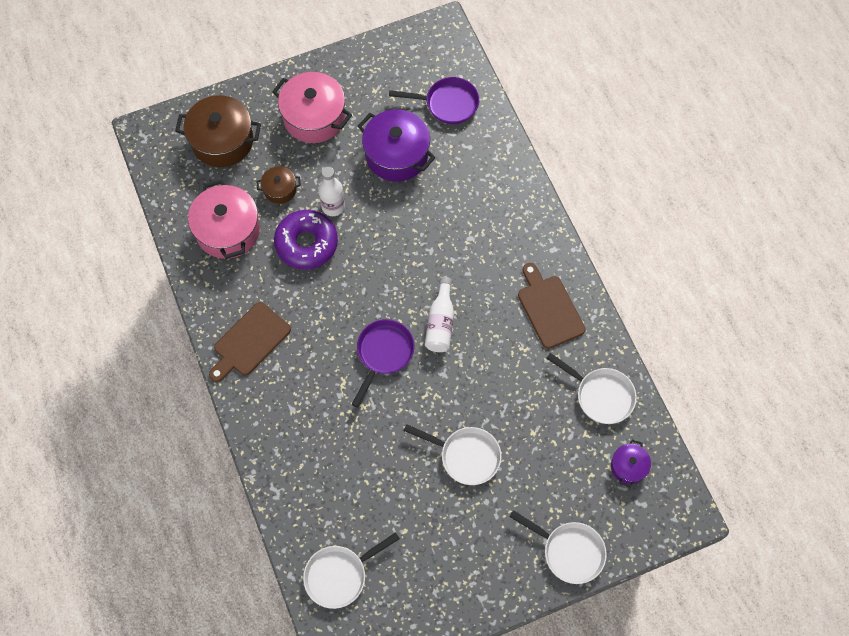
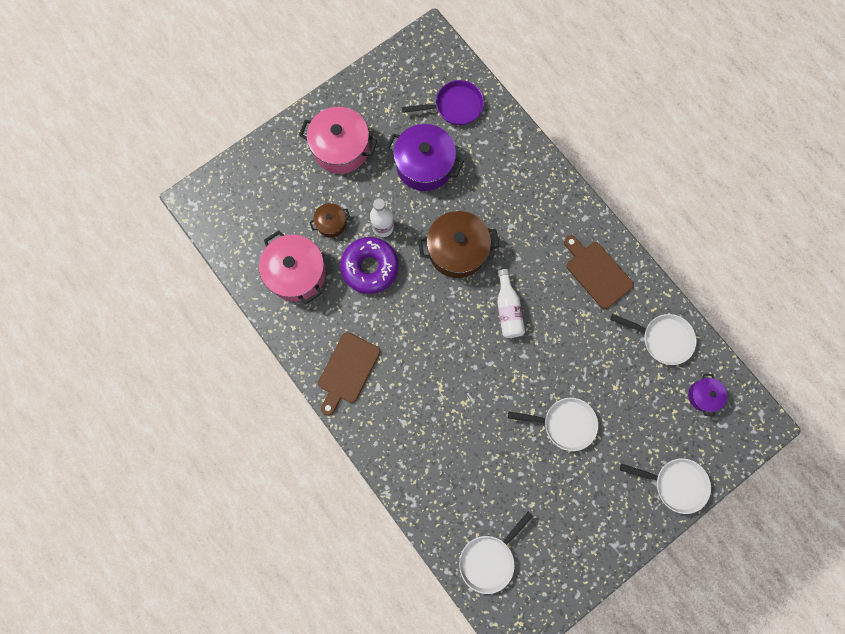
camera: 15 degrees left, 10 degrees up
brown pot [175,95,261,167] -> brown pot moved to [418,211,499,278]
purple pan [352,319,414,407] -> none

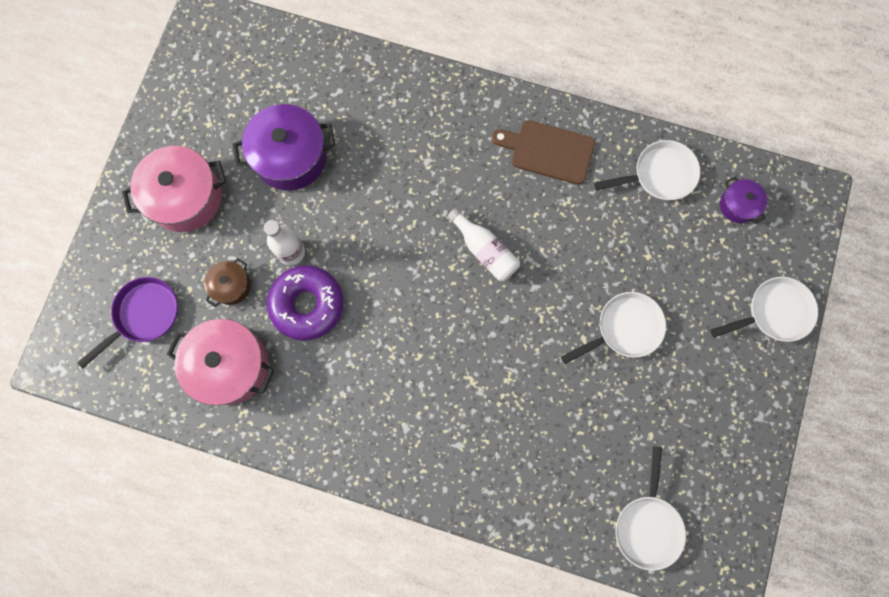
camera: 35 degrees left, 0 degrees up
brown cutting board [318,332,380,416] -> none
purple pan [402,80,484,125] -> purple pan moved to [77,277,178,369]
brown pot [418,211,499,278] -> none

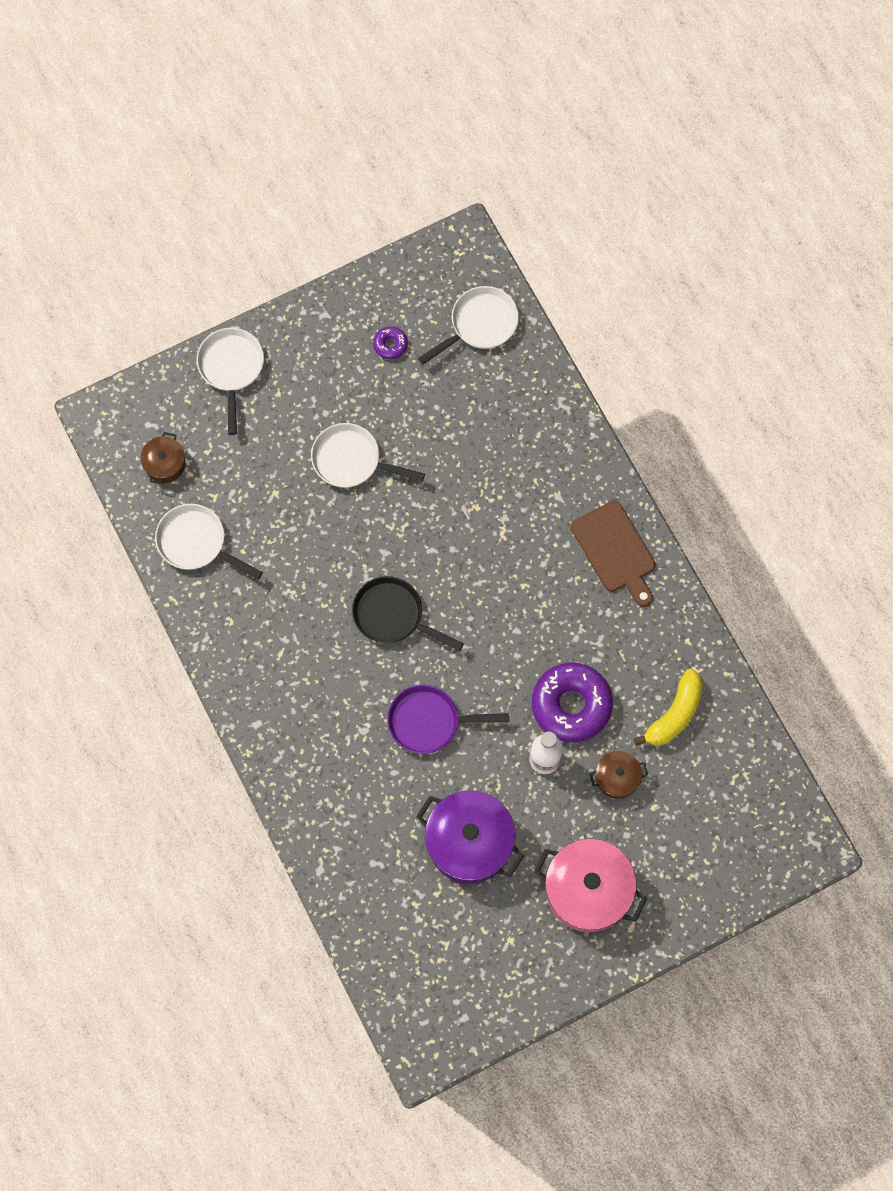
camera: 135 degrees left, 5 degrees down
purple pan [77,277,178,369] -> purple pan moved to [387,685,509,754]
pink pot [167,319,274,406] -> yellow banana [634,669,703,746]
white bottle [447,208,520,281] -> black pan [352,576,464,651]
brown cutting board [492,120,595,185] -> brown cutting board moved to [571,501,656,607]
white pan [710,277,818,342] -> white pan turned 60 degrees clockwise [196,328,264,435]
purple pot [720,176,768,224] -> brown pot [140,432,186,485]
none -> purple donut [373,326,408,359]

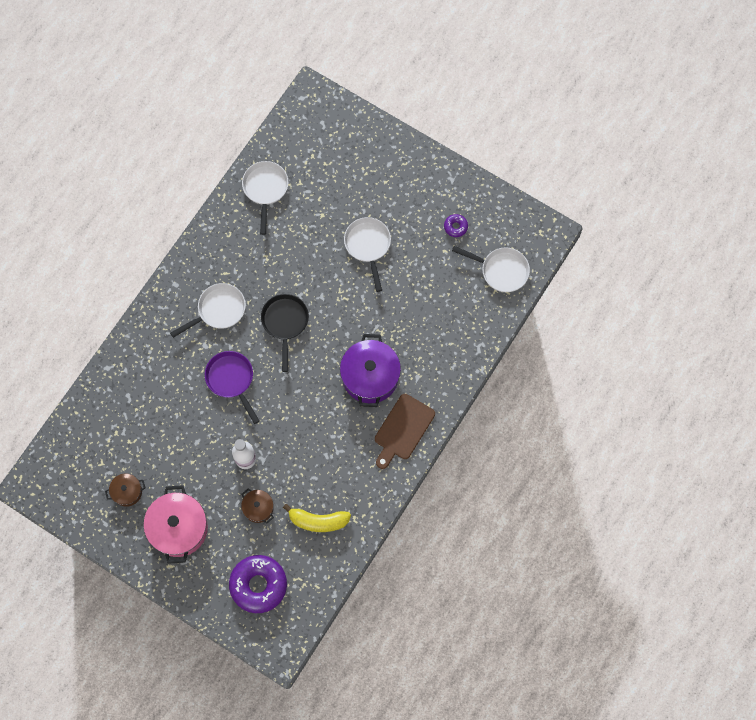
camera: 60 degrees right, 0 degrees up
brown pot [140,432,186,485] -> brown pot moved to [105,473,146,507]
white pan [196,328,264,435] -> white pan moved to [170,283,246,338]
purple pot [416,790,525,884] -> purple pot moved to [340,334,401,407]
purple donut [532,663,613,743] -> purple donut moved to [229,555,287,613]

